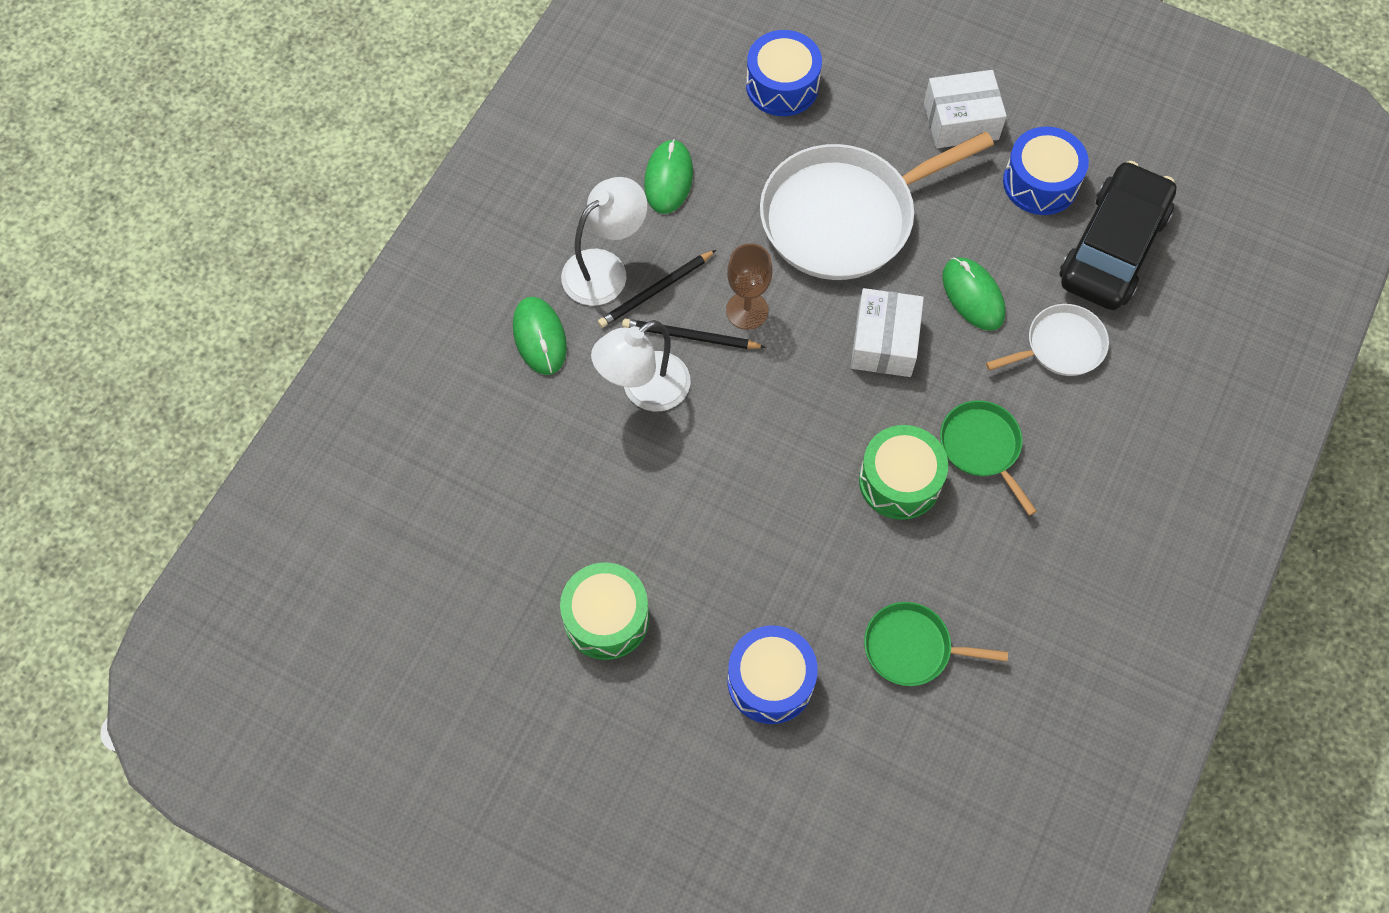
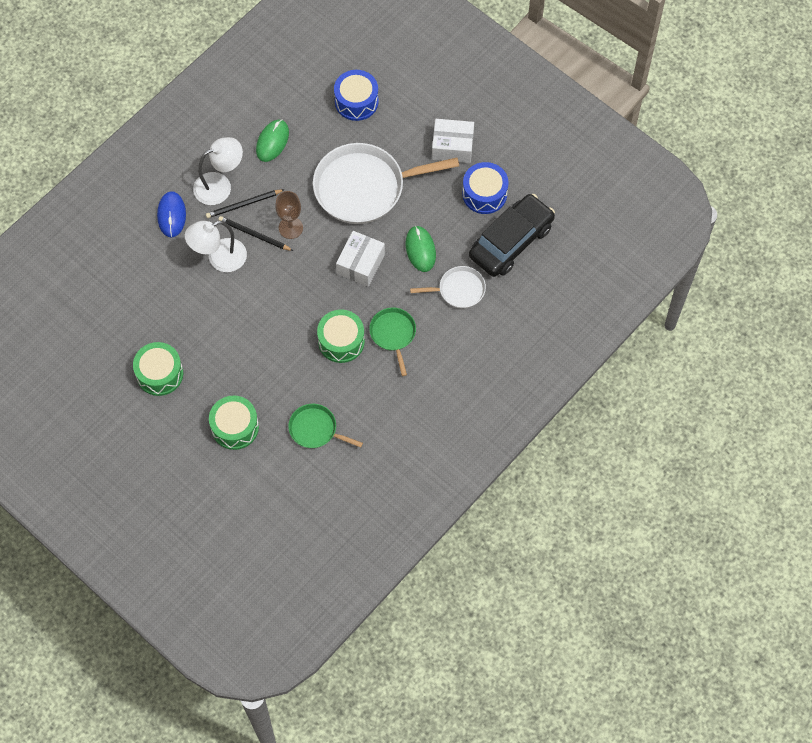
camera: 15 degrees right, 0 degrees up
green mouse [513,297,567,375] -> blue mouse [157,191,186,238]
blue drum [727,625,818,724] -> green drum [209,396,259,450]

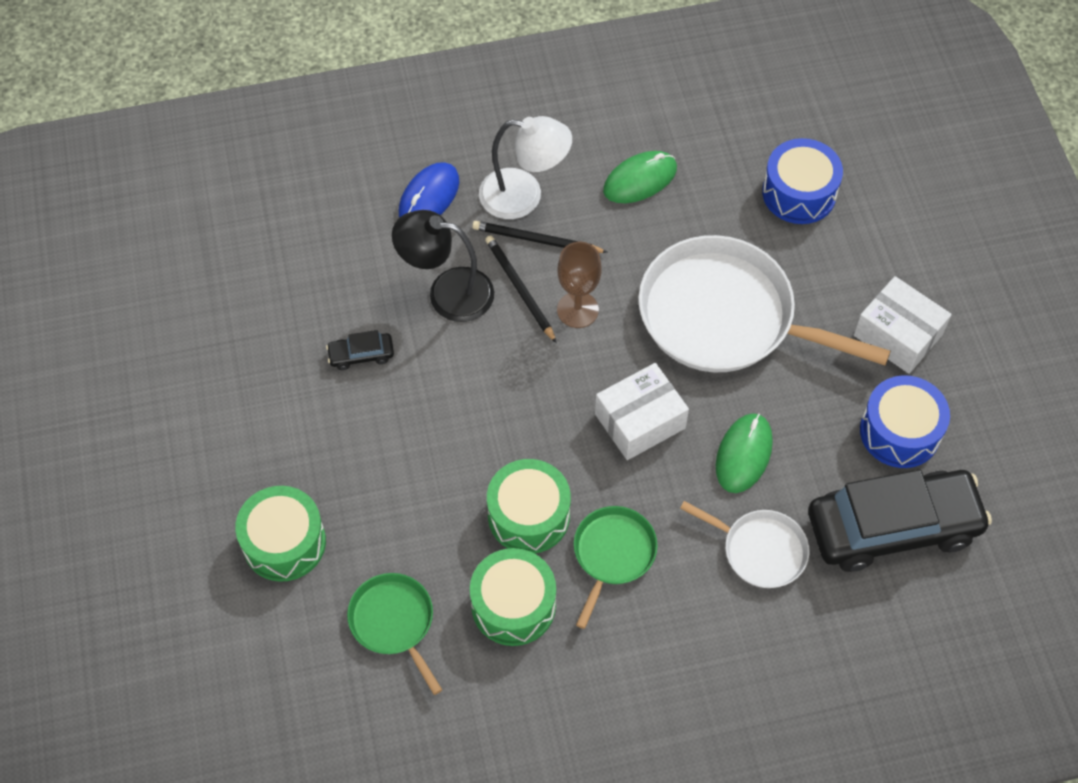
camera: 35 degrees right, 5 degrees down
green drum [133,342,183,396] -> green drum moved to [470,548,556,646]
white lamp [185,221,247,272] -> black lamp [392,210,494,322]
none -> black car [326,330,394,370]

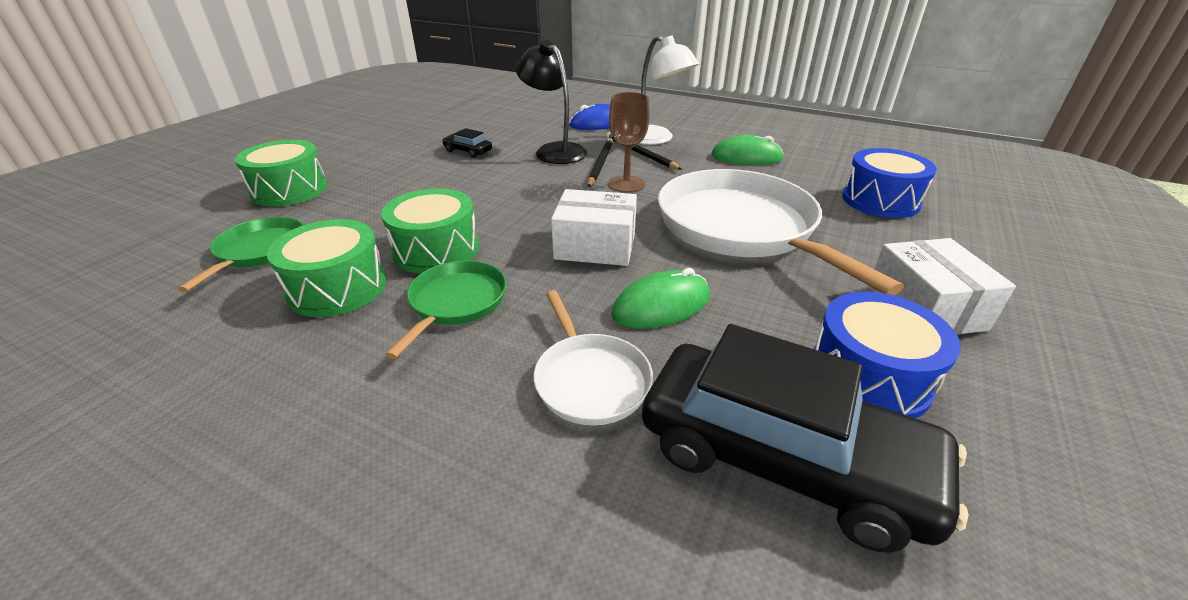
camera: 40 degrees right, 25 degrees down
green pan [574,506,658,629] -> green pan turned 45 degrees counterclockwise [385,260,507,359]

